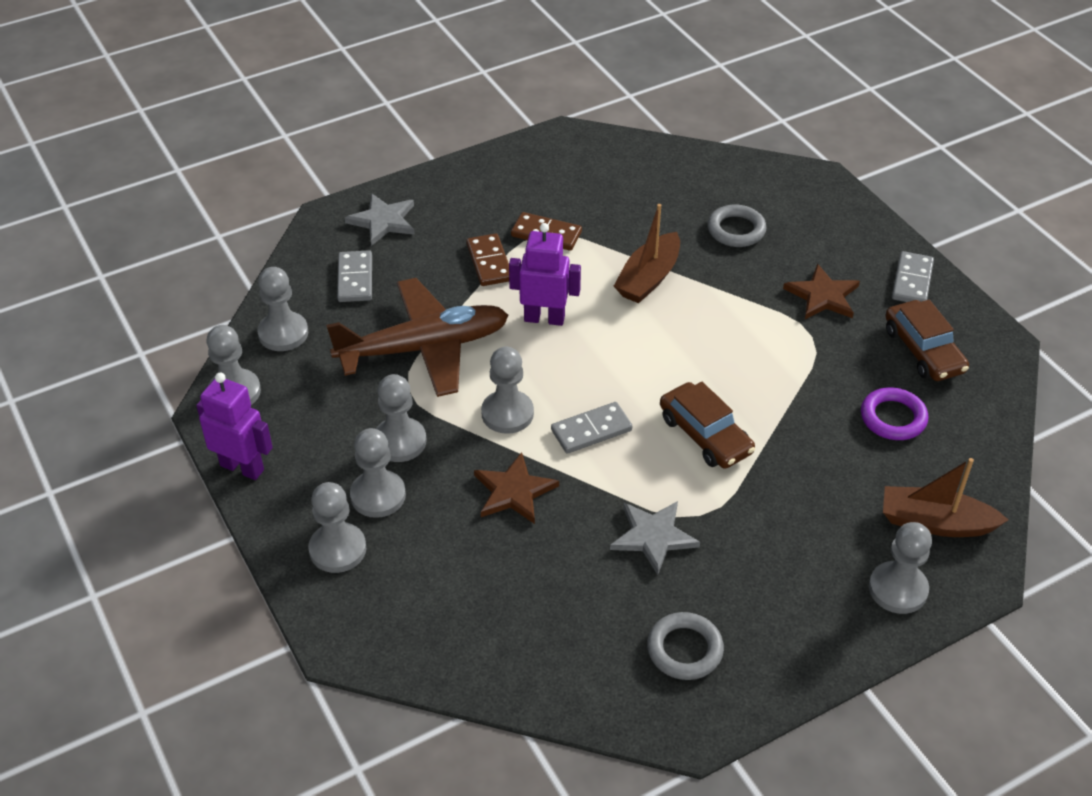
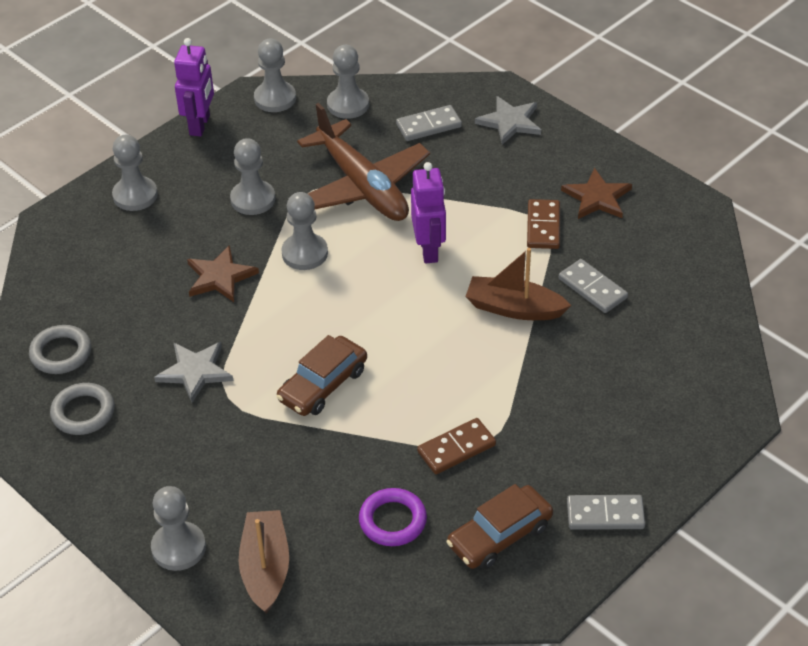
camera: 75 degrees right, 0 degrees up
grey pawn [350,428,406,518] -> none
brown domino [466,233,509,286] -> brown domino moved to [417,418,496,474]
grey domino [551,402,632,454] -> grey domino moved to [559,259,628,313]
grey ring [707,205,767,247] -> grey ring moved to [29,325,91,374]
brown star [783,264,860,319] -> brown star moved to [561,168,632,219]

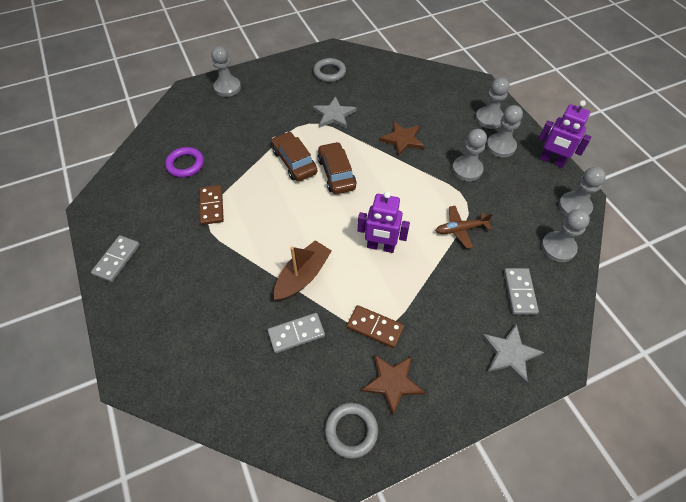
camera: 110 degrees right, 10 degrees up
grey ring [29,325,91,374] -> grey ring moved to [325,403,378,458]
brown boat [239,510,289,614] -> none
grey pawn [281,192,328,270] -> grey pawn moved to [486,105,523,157]
brown plane [297,103,430,221] -> brown plane [435,206,493,249], size x0.48
brown car [447,484,553,569] -> brown car moved to [318,142,357,194]

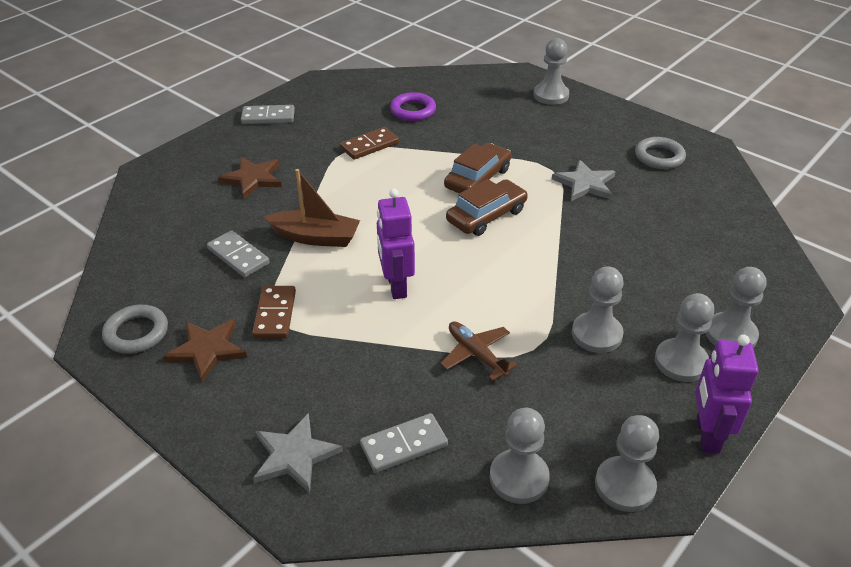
camera: 65 degrees right, 15 degrees down
brown star [379,121,425,157] -> brown star moved to [218,157,282,198]

